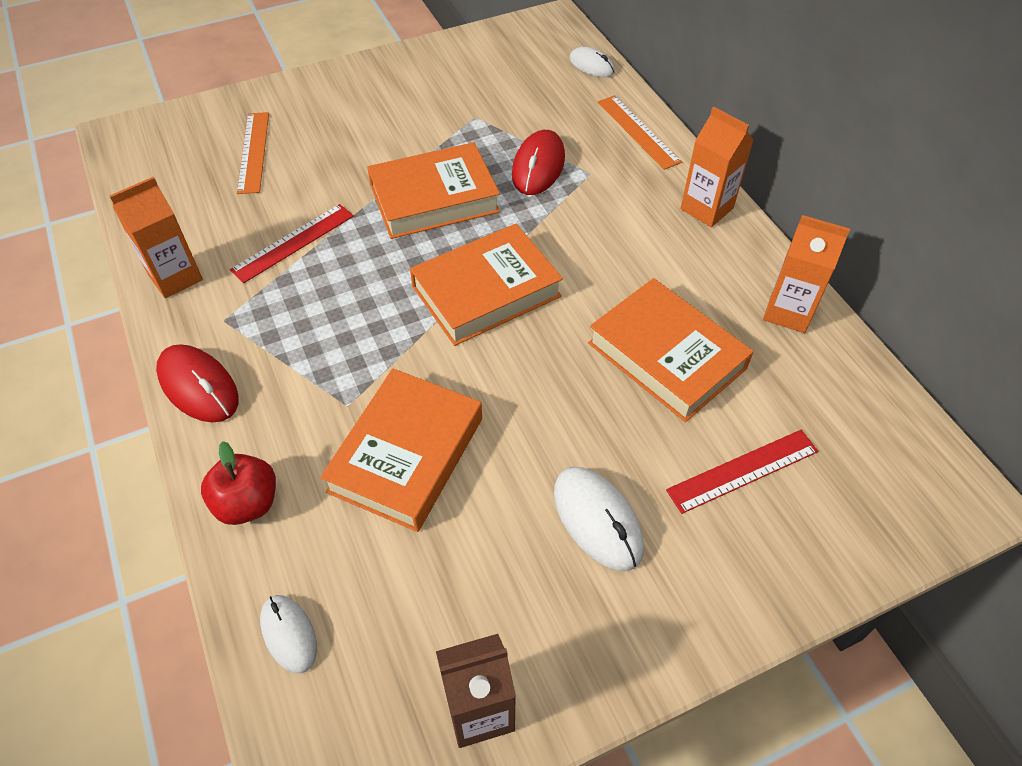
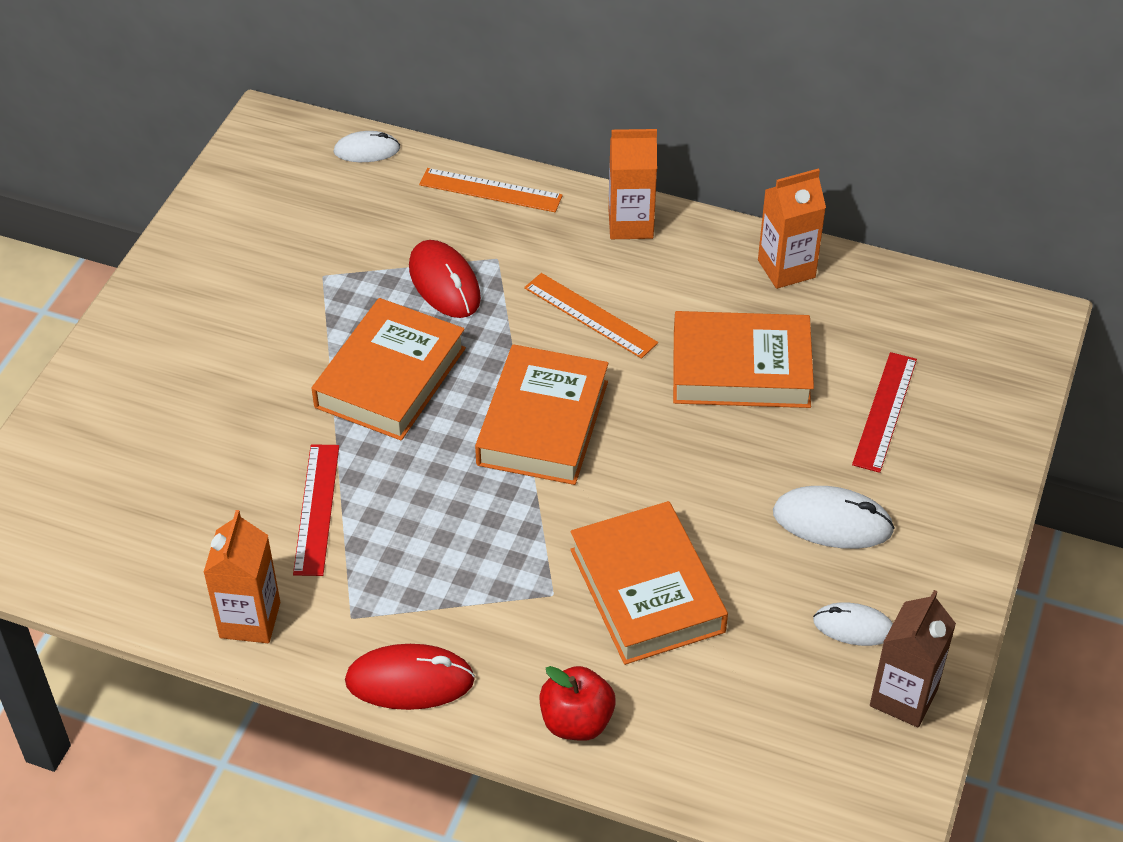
camera: 45 degrees left, 5 degrees down
orange ruler [237,112,269,194] -> orange ruler moved to [524,273,658,359]
white mouse [260,595,317,674] -> white mouse moved to [813,602,893,646]

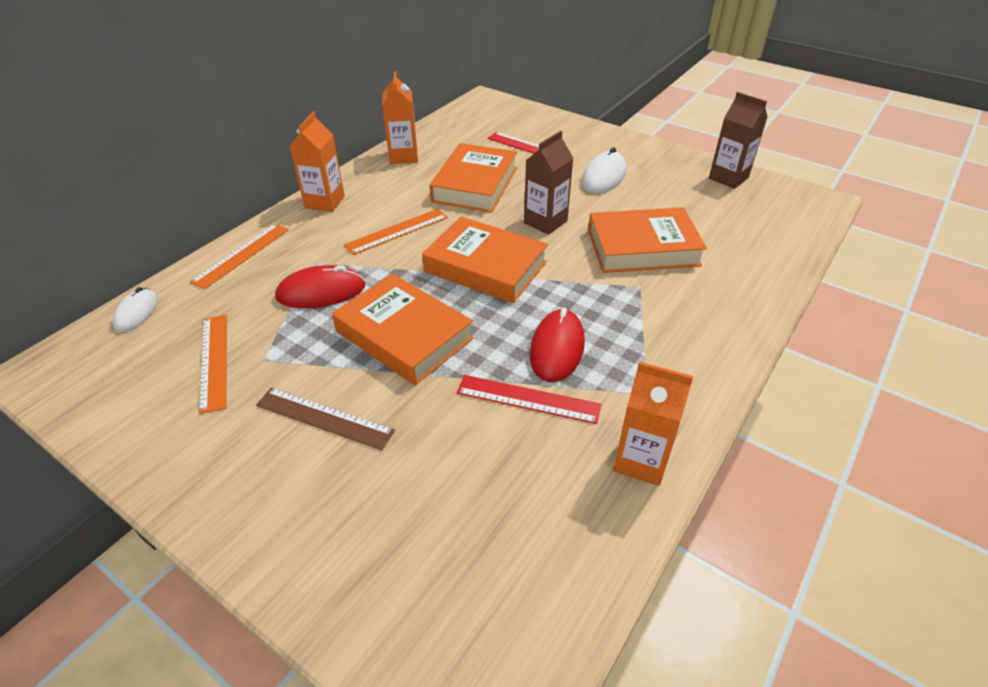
camera: 75 degrees left, 5 degrees down
red mouse [345,644,475,710] -> red mouse moved to [530,307,585,382]
red apple [539,666,616,741] -> none
white mouse [813,602,893,646] -> none
none -> orange ruler [199,315,227,414]
none -> brown ruler [256,387,395,450]
none -> brown carton [524,131,574,235]

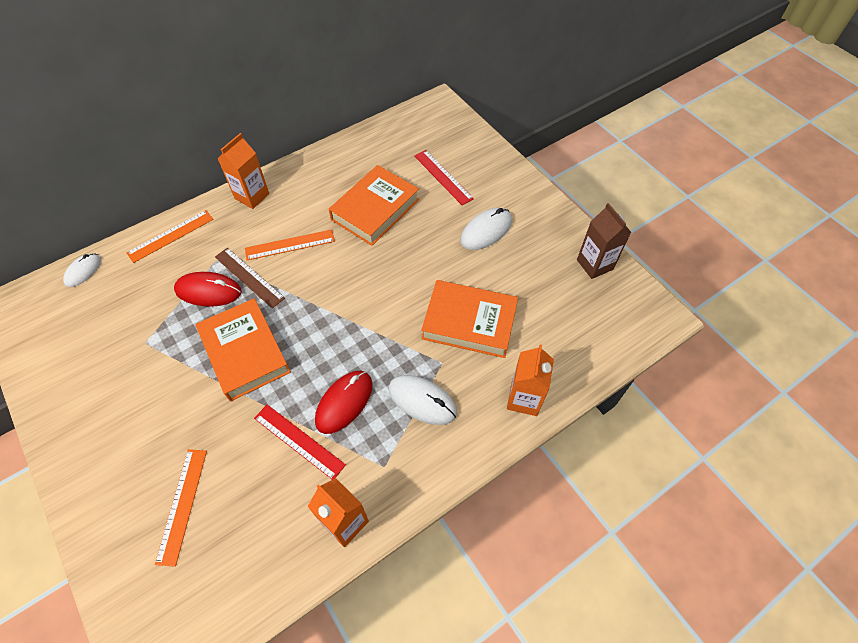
camera: 20 degrees right, 15 degrees up
orange ruler [199,315,227,414] -> orange ruler moved to [155,449,207,567]
brown ruler [256,387,395,450] -> brown ruler moved to [215,248,285,309]
orange carton [382,71,418,164] -> orange carton moved to [507,345,554,416]
orange book [422,217,548,303] -> none
brown carton [524,131,574,235] -> none
none -> white mouse [389,375,457,425]

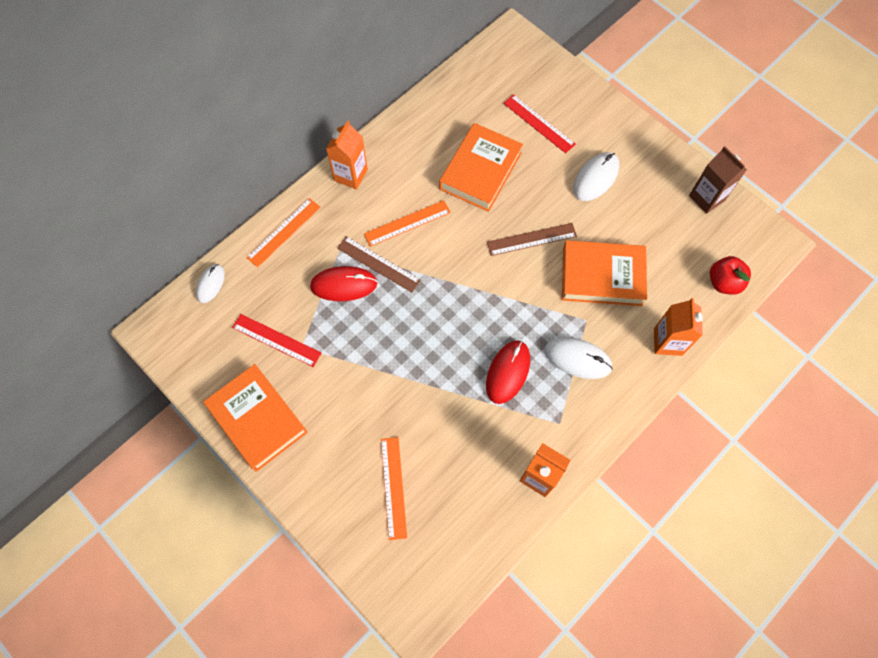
camera: 10 degrees left, 10 degrees up
orange book [196,298,291,401] -> orange book moved to [203,364,308,472]
red ruler [254,405,346,480] -> red ruler moved to [232,314,321,367]
none -> brown ruler [487,223,577,256]
none -> red apple [710,256,751,295]

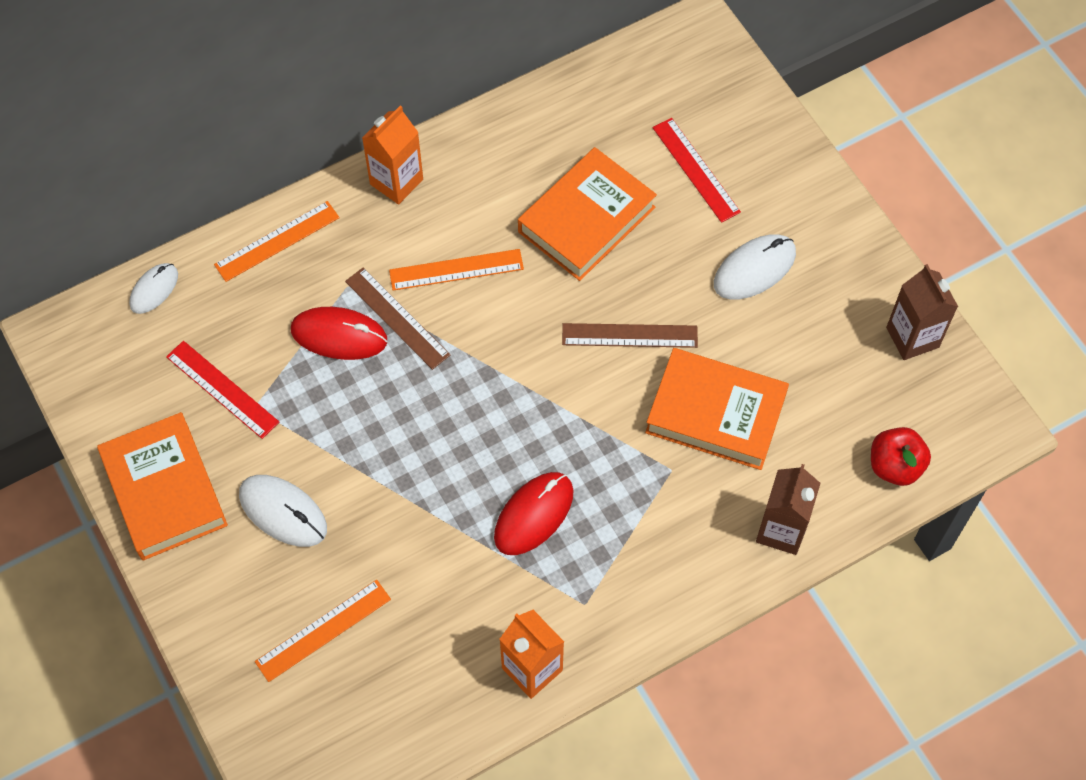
camera: 15 degrees right, 5 degrees down
orange ruler [381,437,407,540] -> orange ruler turned 45 degrees clockwise [255,580,391,682]
white mouse [544,337,613,379] -> white mouse moved to [239,475,327,547]
orange carton [654,298,703,356] -> brown carton [756,464,821,555]

